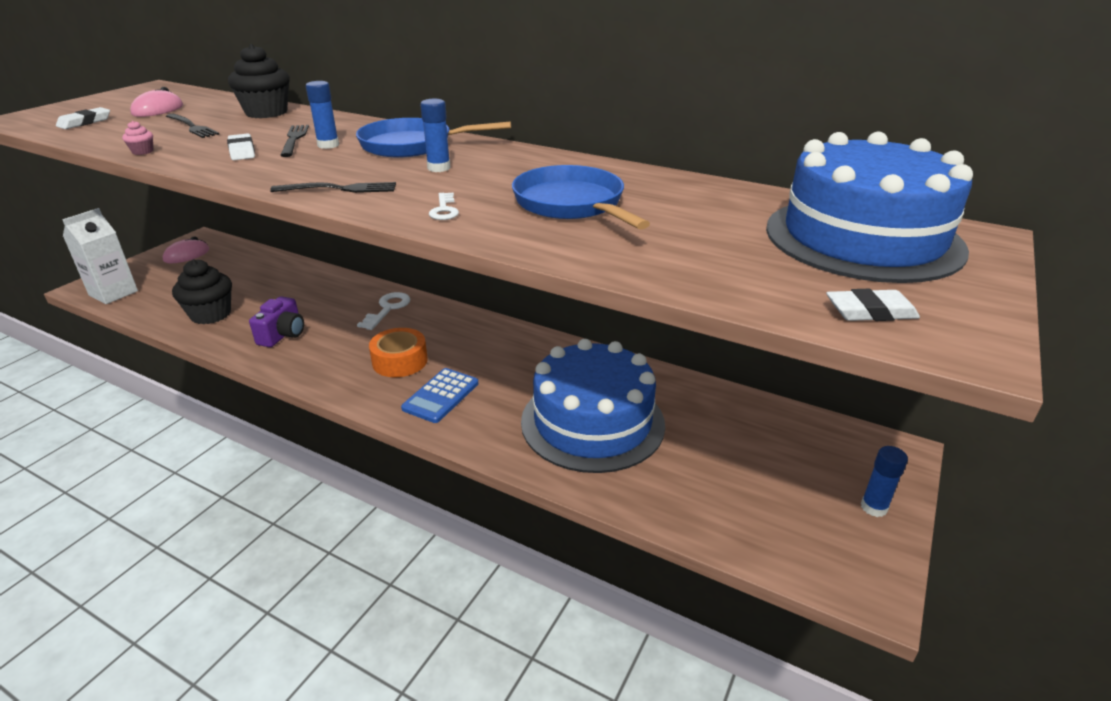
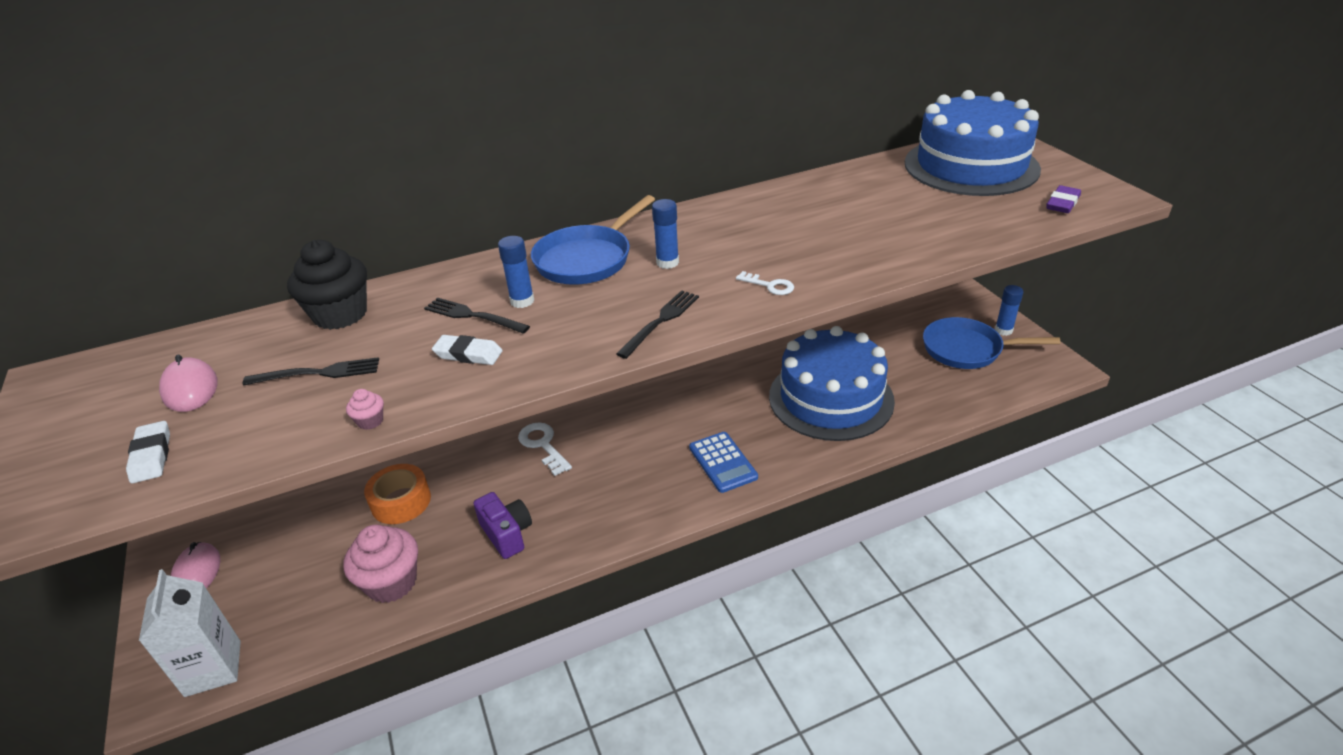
camera: 50 degrees left, 5 degrees up
black cupcake [172,259,232,324] -> pink cupcake [344,524,418,603]
orange tape [369,328,428,377] -> orange tape moved to [364,464,431,524]
blue pan [512,165,650,230] -> blue pan moved to [923,317,1061,369]
white eraser [826,289,920,321] -> purple eraser [1047,185,1081,213]

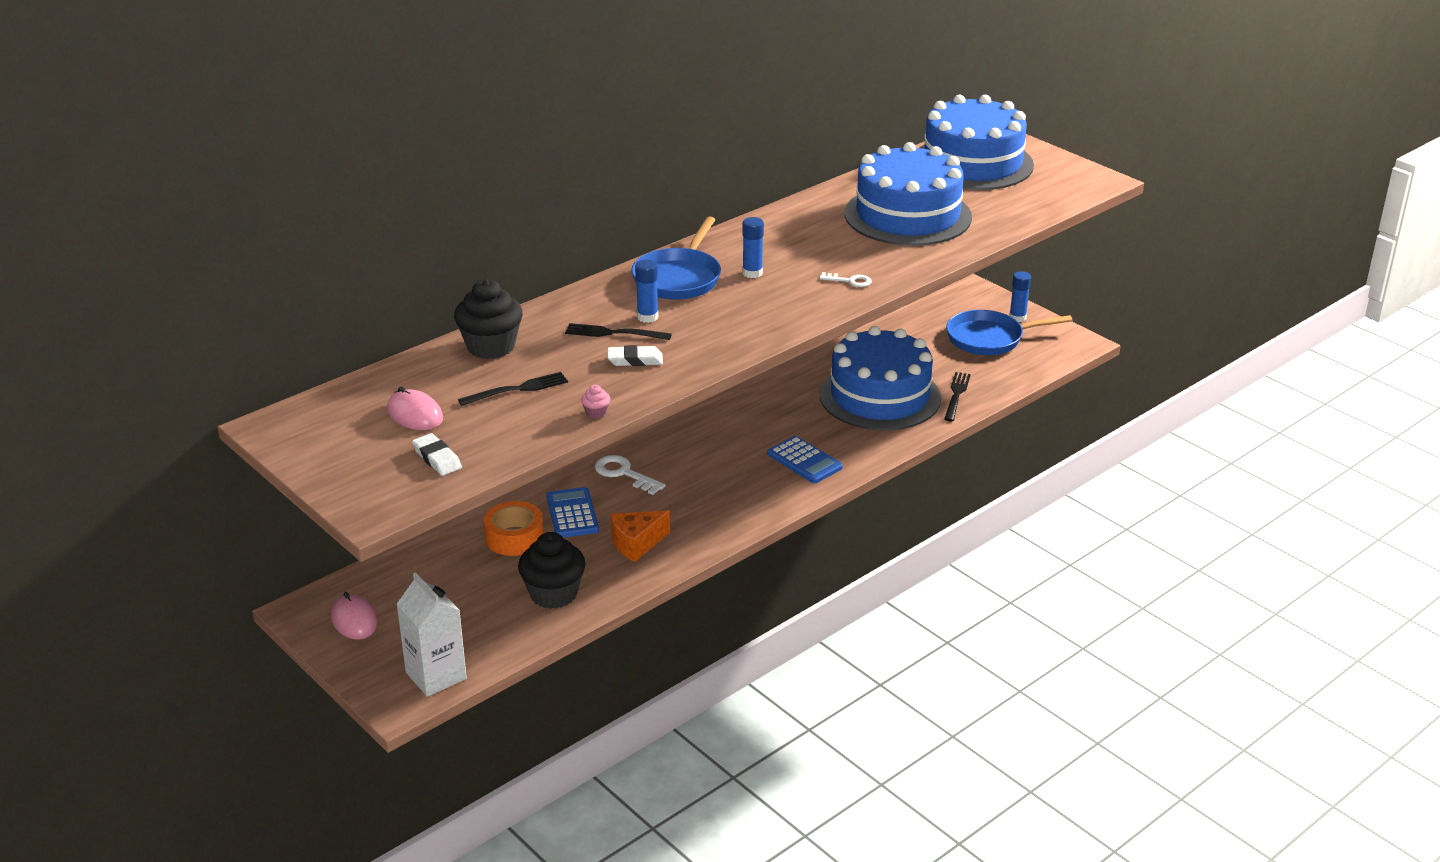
camera: 20 degrees left, 5 degrees down
pink cupcake [344,524,418,603] -> black cupcake [518,532,586,609]
purple camera [473,492,532,559] -> orange cheese [611,510,670,562]
black fork [616,290,699,359] -> black fork moved to [944,372,971,422]
purple eraser [1047,185,1081,213] -> none
none -> blue calculator [546,487,599,538]
none -> blue cake [845,142,972,246]

